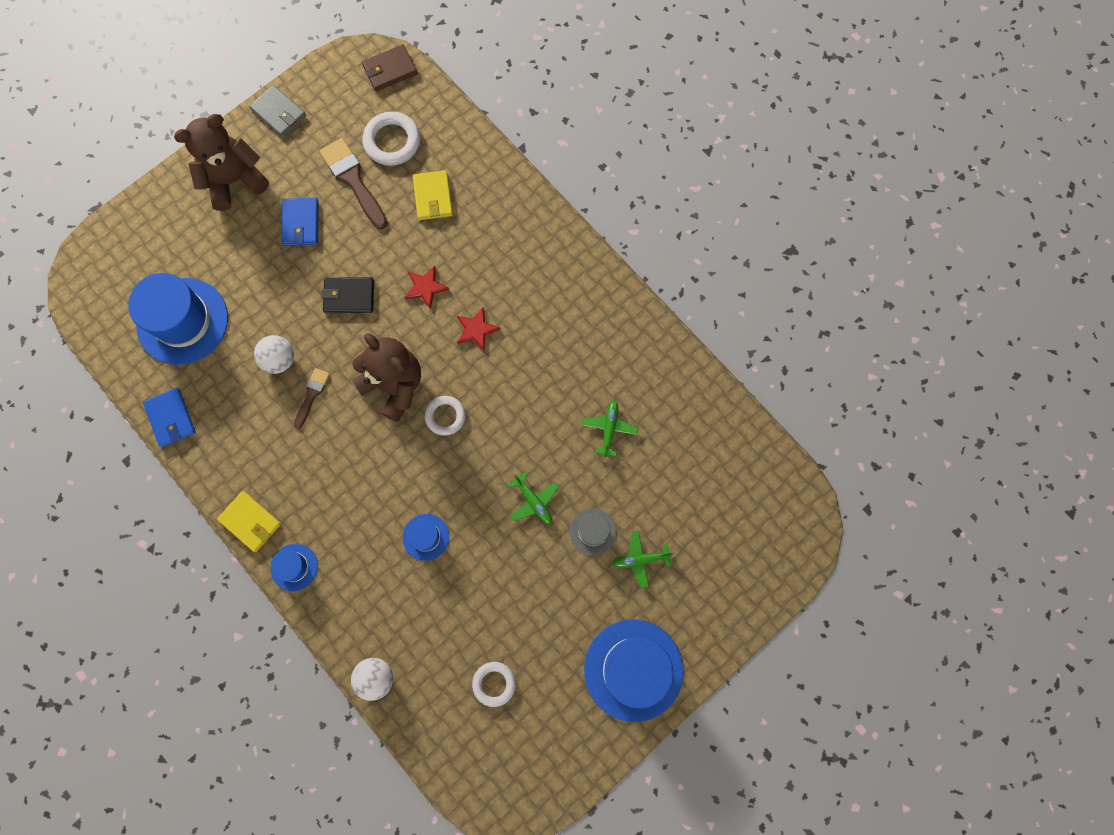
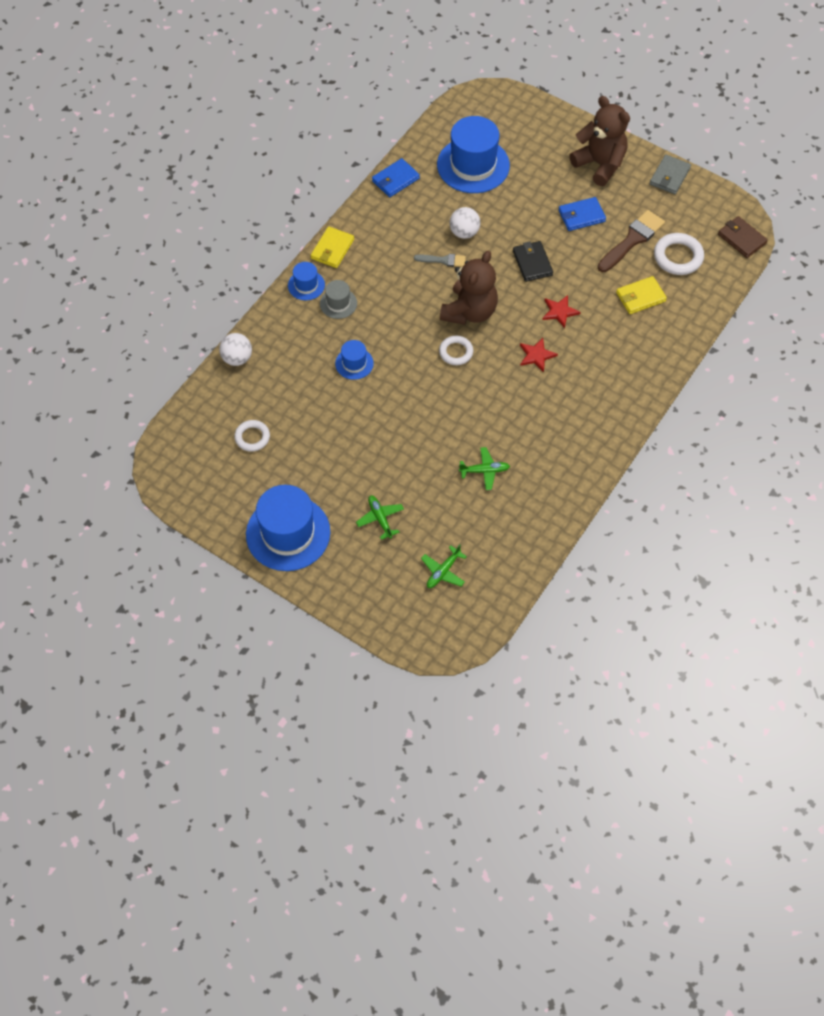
camera: 75 degrees right, 15 degrees down
brown brush [294,368,330,429] -> grey brush [414,254,466,267]
green plane [508,472,559,524] -> green plane moved to [421,545,467,588]
grey hat [570,509,616,555] -> grey hat moved to [320,280,357,319]

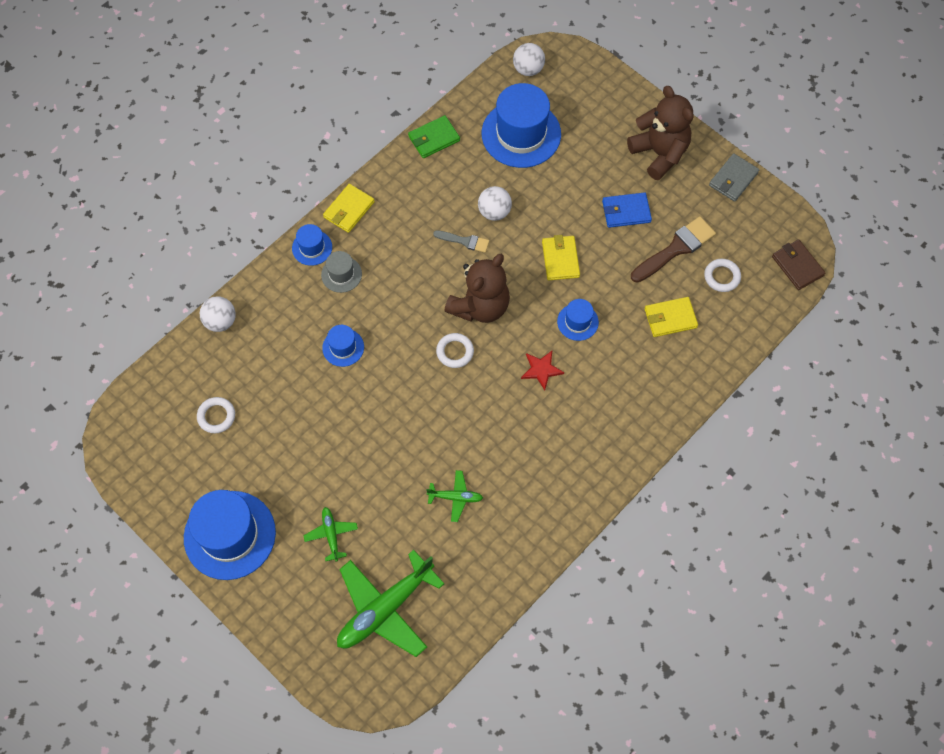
camera: 10 degrees right, 5 degrees up
blue wallet [372,158,420,197] -> green wallet [408,115,460,158]
green plane [421,545,467,588] -> green plane [337,550,444,657], size x2.12
black wallet [513,241,553,282] -> yellow wallet [542,235,580,280]
red star [542,295,581,328] -> blue hat [557,299,599,341]
white ring [654,233,704,275] -> white ring [704,259,741,292], size x0.66
none -> white ball [513,43,545,76]

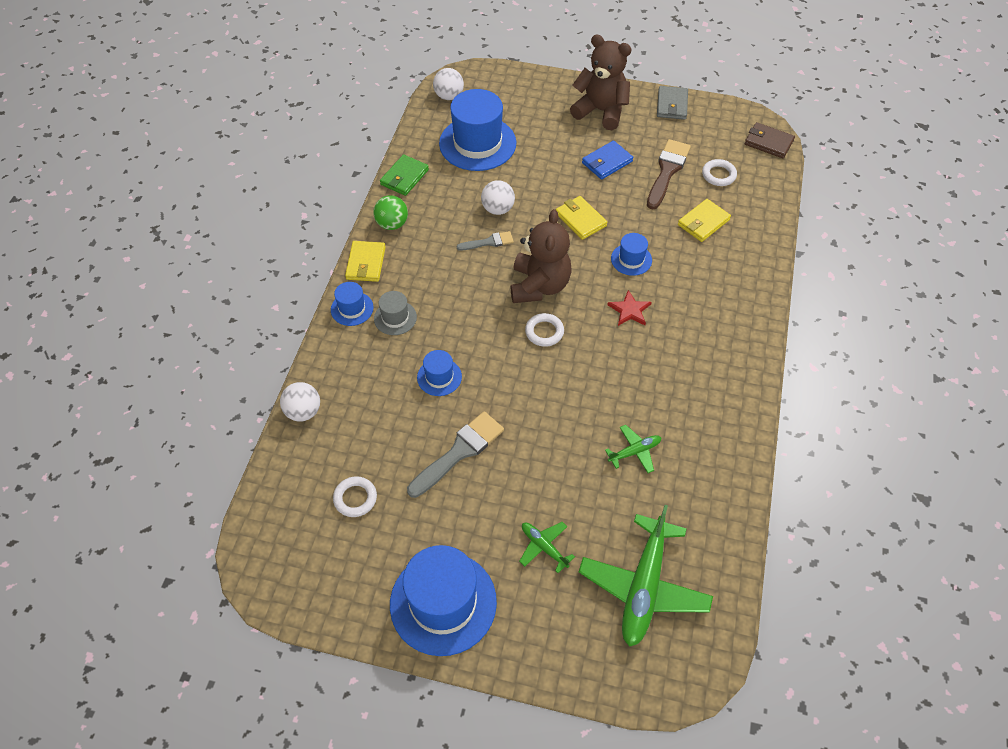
camera: 30 degrees left, 10 degrees down
none -> green ball [373,195,408,230]
none -> grey brush [407,411,504,498]

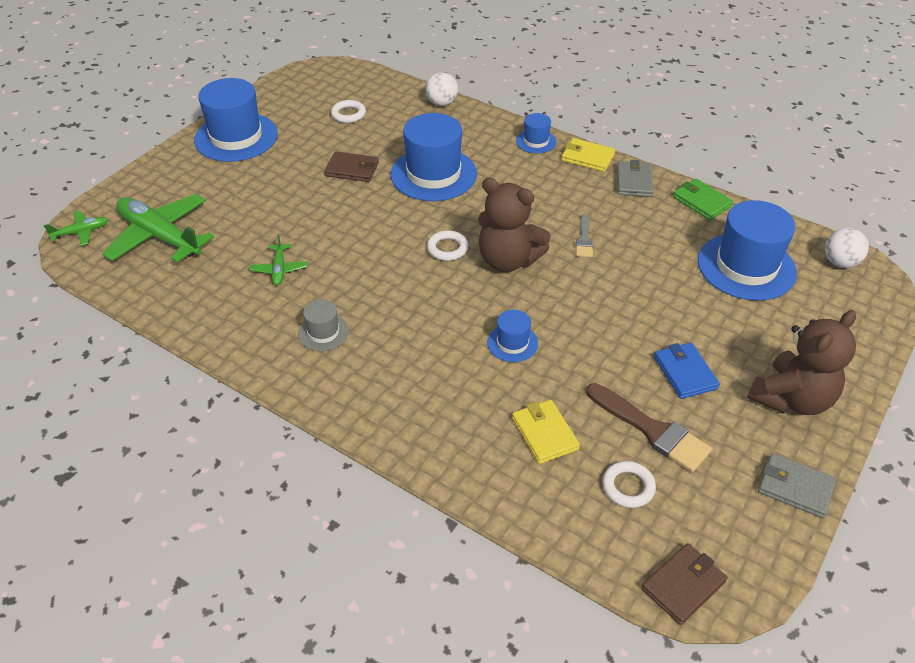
camera: 110 degrees right, 10 degrees down
green ball [373,195,408,230] -> grey wallet [617,160,654,197]
grey hat [374,291,417,335] -> grey hat moved to [298,299,349,351]
grey brush [407,411,504,498] -> brown wallet [325,151,379,182]
blue hat [417,350,462,396] -> blue hat [390,113,477,201], size x2.06
white ball [481,180,515,215] -> none
green plane [519,522,575,573] -> green plane moved to [44,211,108,246]
yellow wallet [556,196,607,240] -> none
red star [607,290,652,326] -> none

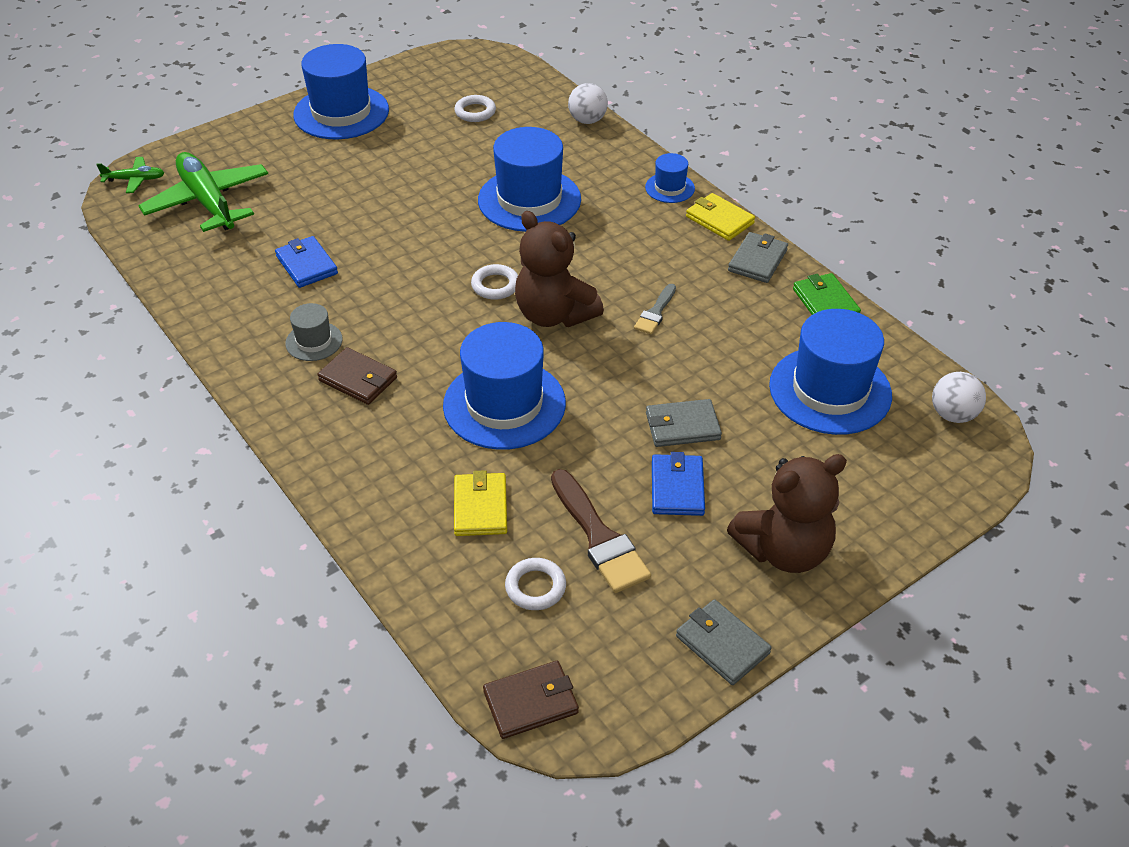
camera: 20 degrees right, 0 degrees up
green plane [249,234,308,286] -> blue wallet [275,236,338,288]
brown wallet [325,151,379,182] -> brown wallet moved to [317,347,397,405]
blue hat [487,310,538,362] -> blue hat [443,322,566,450], size x2.06
none -> grey wallet [646,399,722,447]

